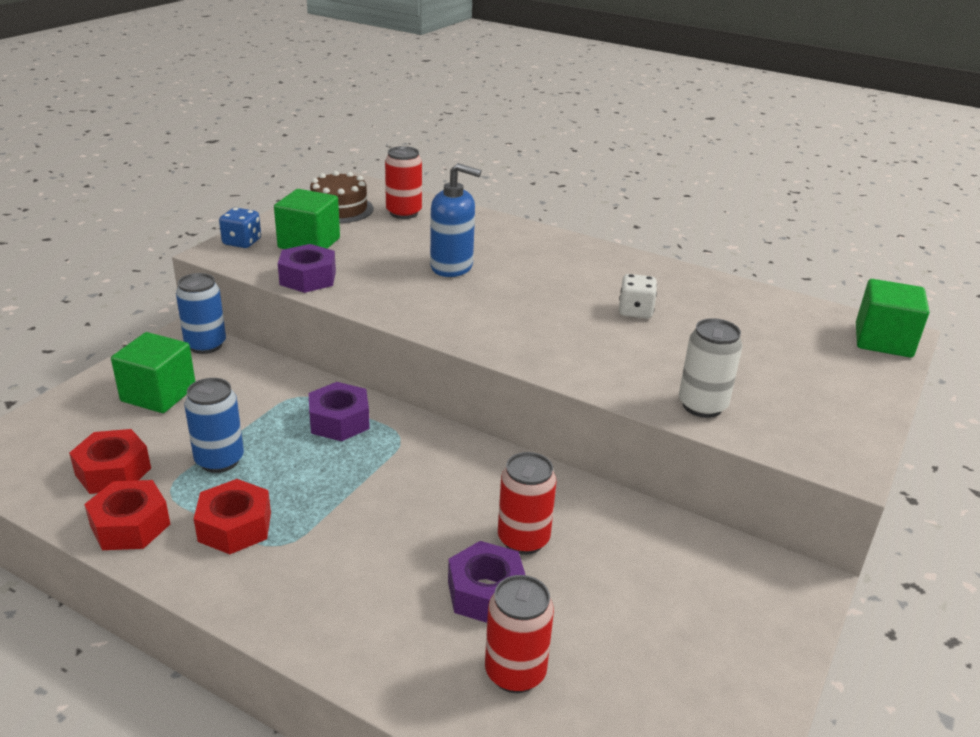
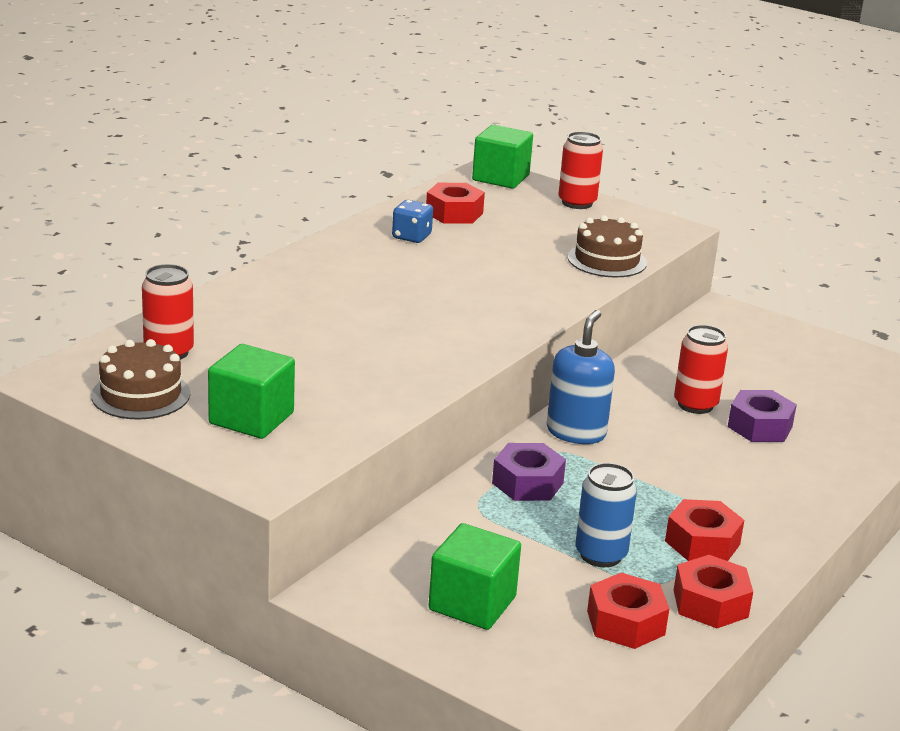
camera: 85 degrees left, 5 degrees down
blue can [176,273,226,354] -> none
blue dice [219,208,261,248] -> blue dice moved to [392,200,433,243]
purple nut [278,244,336,293] -> none
blue soap dispenser [430,163,482,277] -> blue soap dispenser moved to [547,310,615,444]
red can [485,575,554,693] -> red can moved to [559,132,603,209]
white dice [619,274,657,319] -> none
white can [679,318,742,418] -> brown cake [567,215,647,277]
none -> red nut [426,183,485,224]

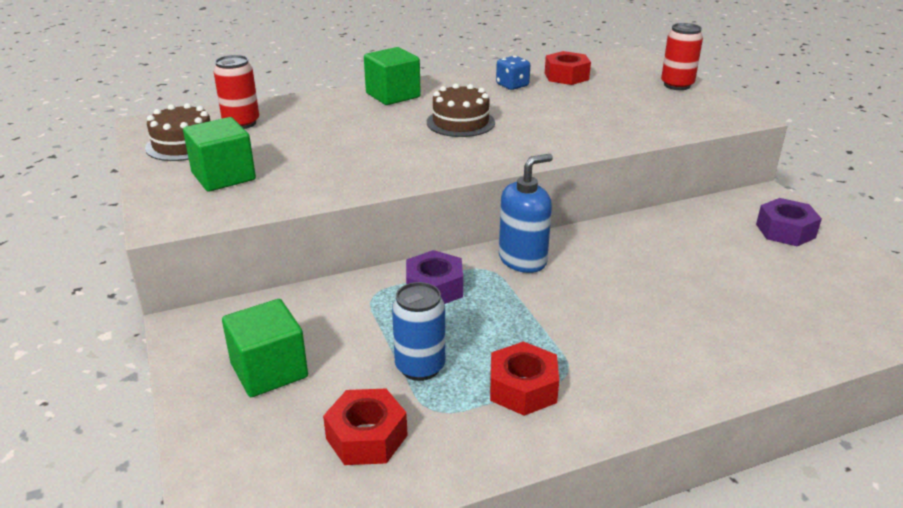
camera: 35 degrees right, 5 degrees up
green cube [472,125,533,189] -> green cube moved to [364,47,421,105]
brown cake [567,215,647,277] -> brown cake moved to [427,83,495,137]
red can [674,325,728,414] -> none
red nut [674,555,753,628] -> none
purple nut [728,390,797,442] -> purple nut moved to [756,198,822,246]

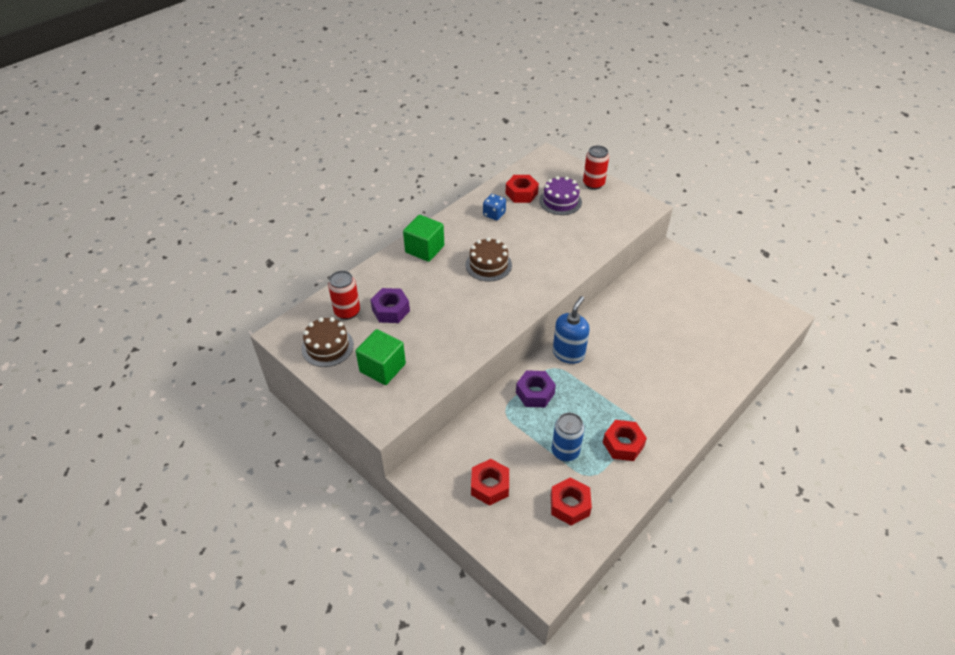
camera: 25 degrees left, 15 degrees up
green cube [222,299,308,397] -> red nut [471,459,509,506]
purple nut [756,198,822,246] -> purple nut moved to [370,288,410,323]
none -> purple cake [539,176,582,215]

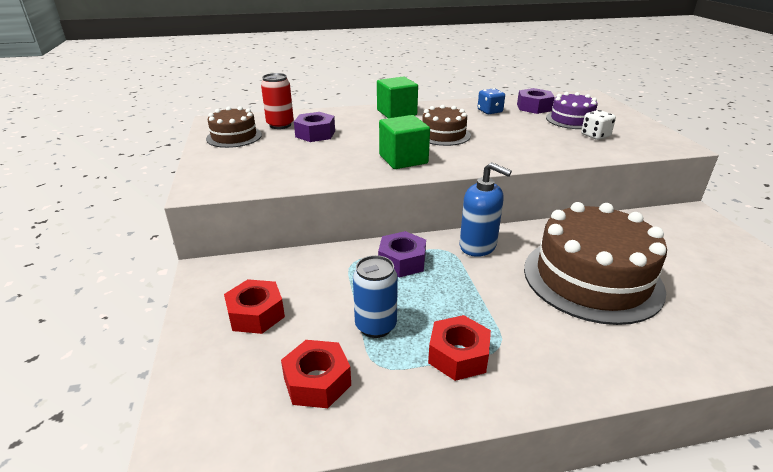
camera: 35 degrees right, 15 degrees down
green cube [356,329,406,385] -> green cube moved to [379,115,430,169]
red nut [505,175,539,203] -> purple nut [517,88,554,114]
blue soap dispenser [553,296,590,364] -> blue soap dispenser turned 60 degrees clockwise [460,162,512,257]
red can [583,145,609,190] -> none
none -> brown cake [524,202,667,325]
none -> white dice [581,110,616,140]

